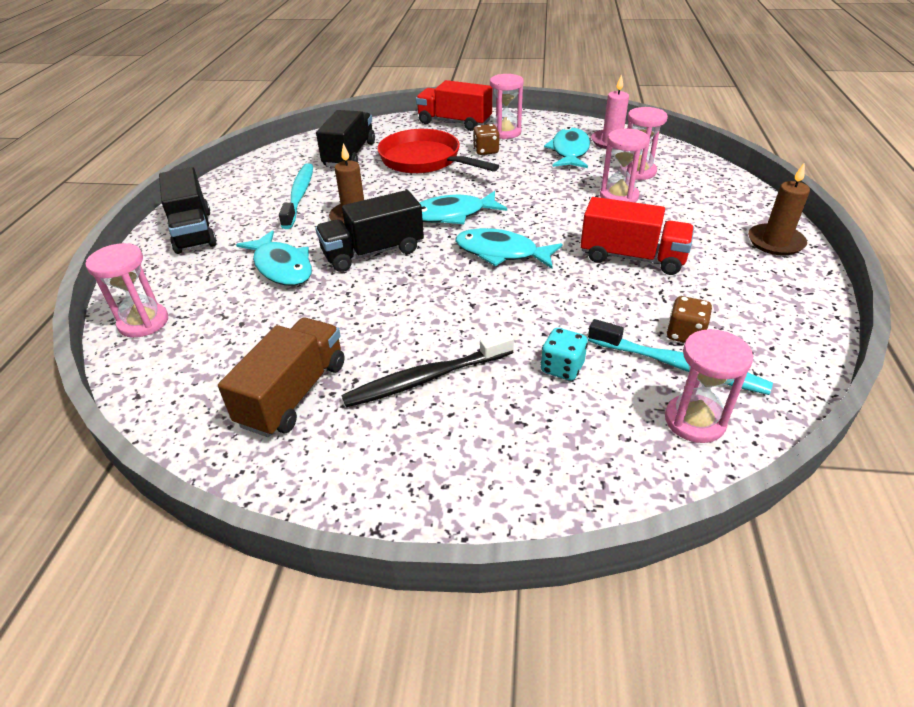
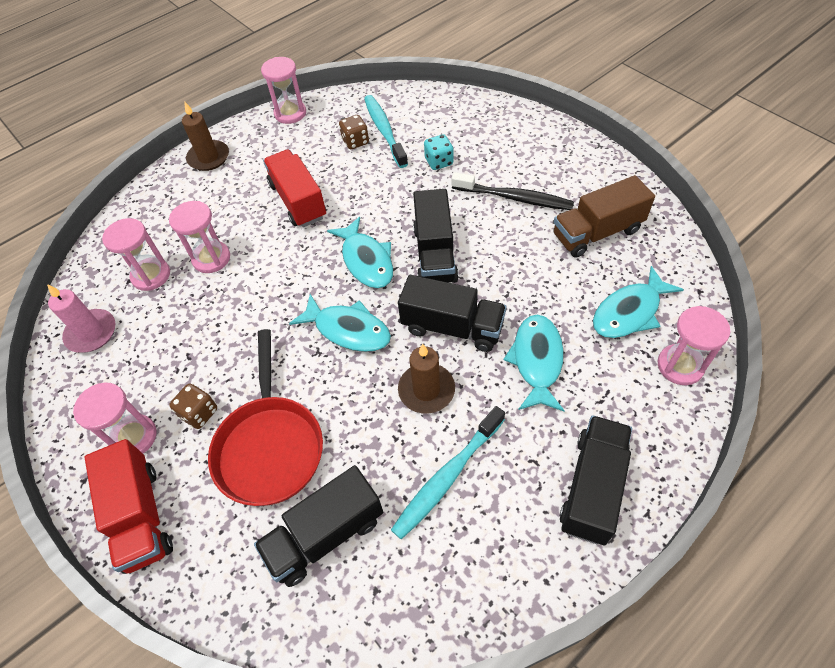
camera: 135 degrees left, 15 degrees up
turquoise fish [544,127,590,168] -> turquoise fish moved to [593,266,684,338]
pink hourglass [665,329,753,443] -> pink hourglass moved to [261,57,306,124]
none -> black truck [413,189,459,283]

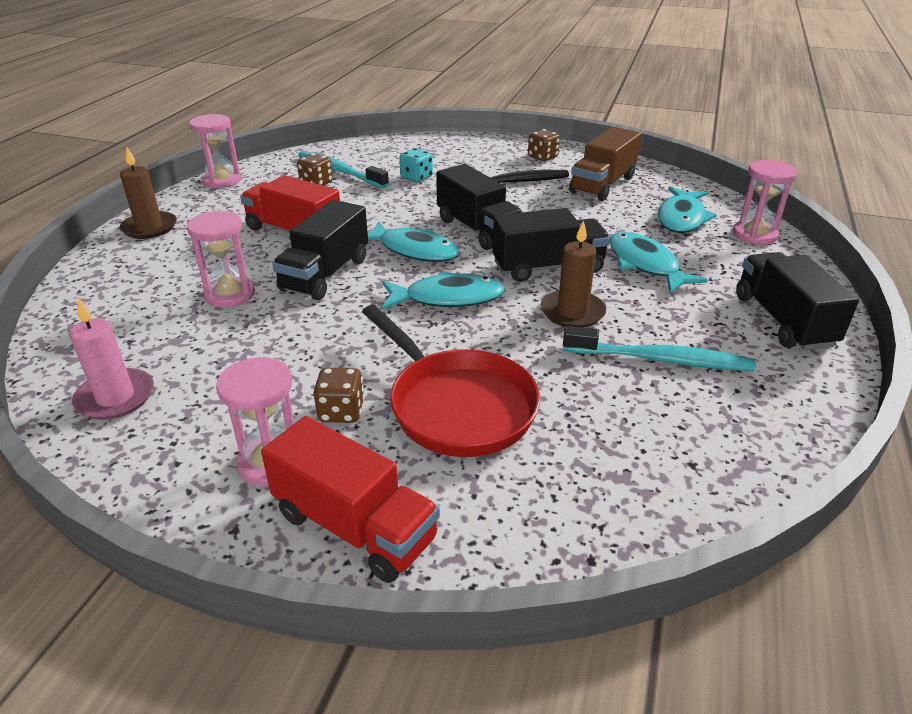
camera: 35 degrees left, 20 degrees down
pink hourglass [102,218,170,291] -> none
black truck [254,465,383,587] -> black truck moved to [272,200,368,300]
turquoise toothbrush [391,406,505,540] -> turquoise toothbrush turned 90 degrees counterclockwise [563,326,756,371]
none -> brown dice [528,129,560,161]

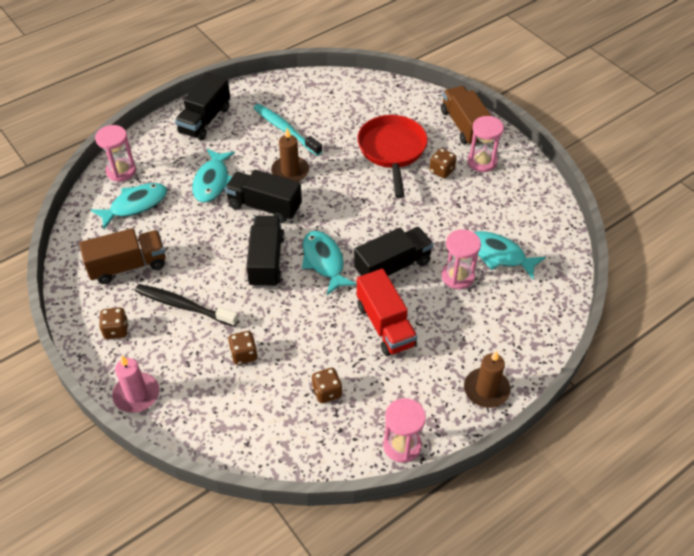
camera: 145 degrees left, 15 degrees up
pink candle [69,298,154,420] -> pink candle moved to [112,356,159,413]
red truck [261,416,440,583] -> brown truck [441,86,491,145]
turquoise toothbrush [298,151,389,188] -> none
turquoise fish [382,271,504,310] -> turquoise fish moved to [474,231,546,279]
turquoise dice [399,148,433,183] -> brown dice [228,331,257,365]

